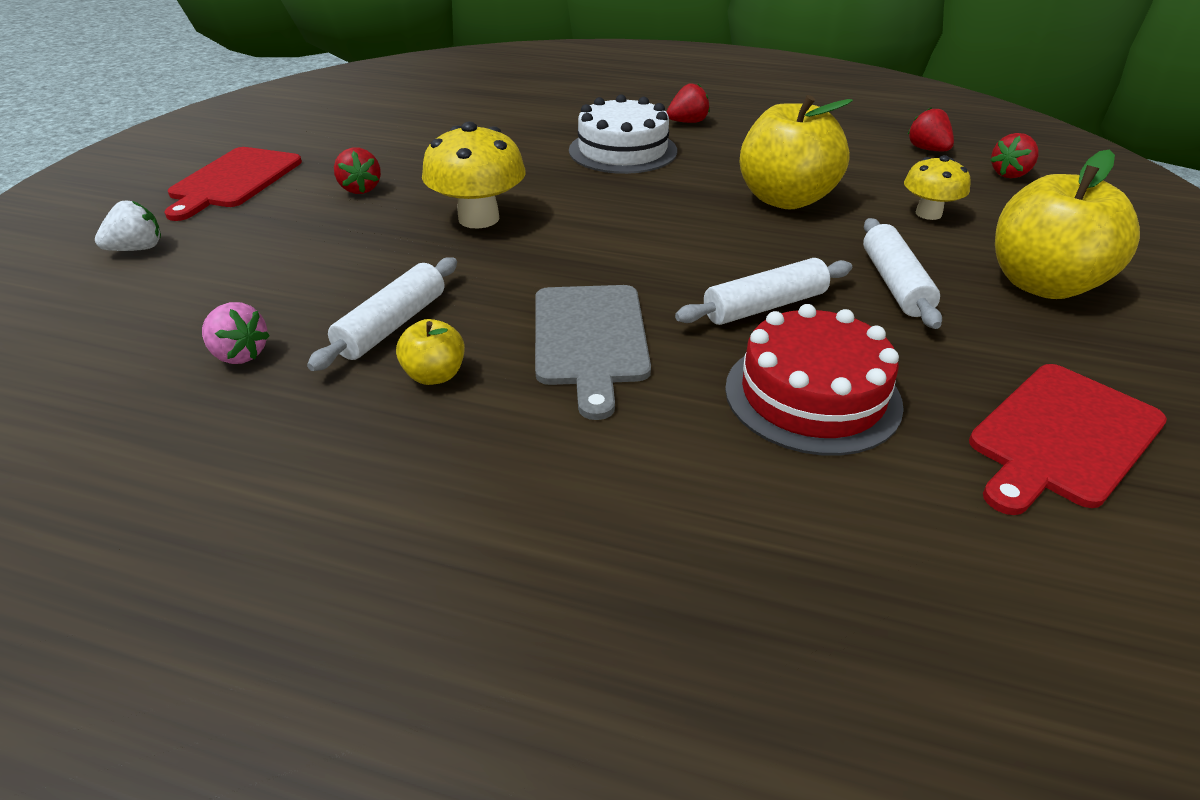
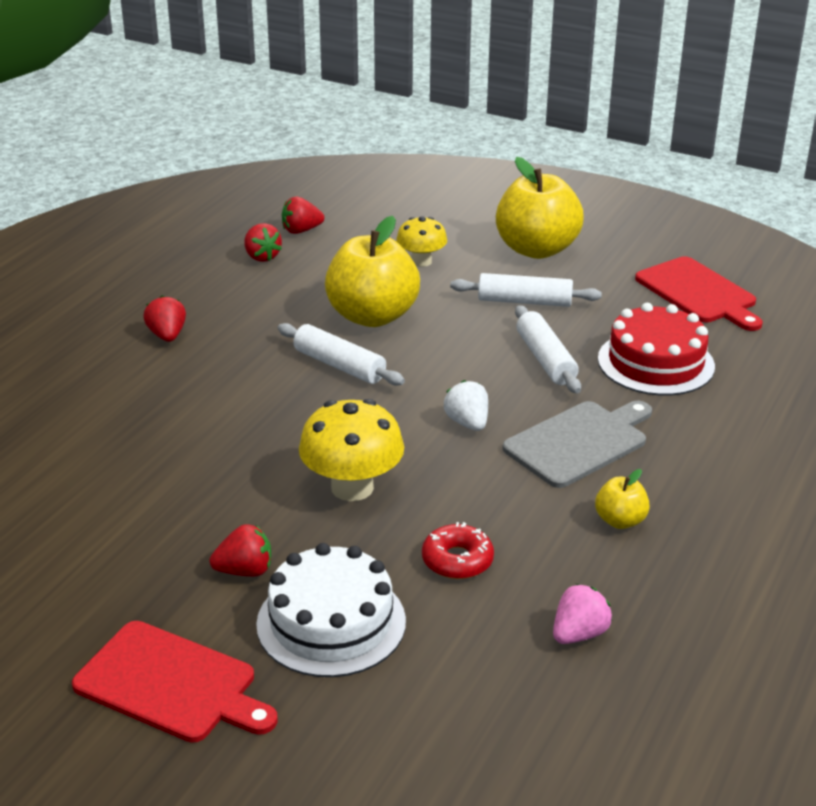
camera: 80 degrees left, 5 degrees down
white strawberry [95,200,161,251] -> white strawberry moved to [444,380,488,431]
white rolling pin [307,257,457,371] -> white rolling pin moved to [278,323,405,386]
grey cutting board [535,285,651,420] -> grey cutting board turned 45 degrees counterclockwise [502,401,652,488]
white cake [569,94,677,174] -> white cake moved to [256,543,406,677]
red strawberry [990,133,1039,178] -> red strawberry moved to [244,223,282,262]
none -> red donut [422,522,494,579]

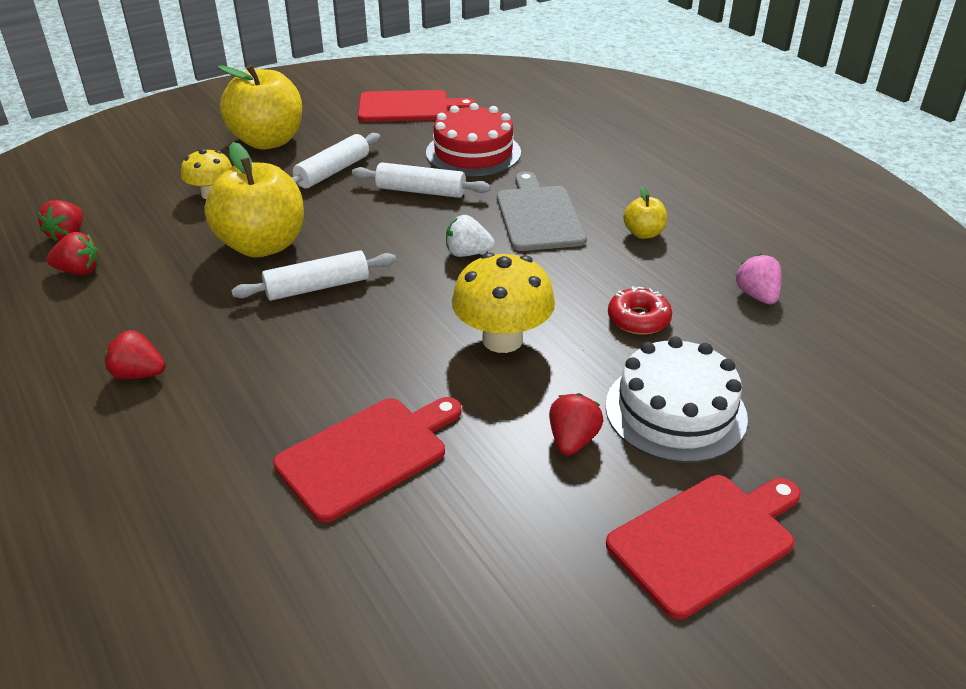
camera: 60 degrees left, 5 degrees up
none -> red cutting board [273,397,462,522]

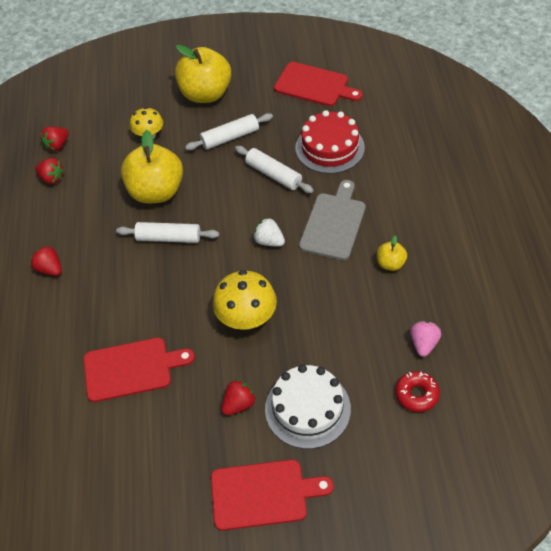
camera: 30 degrees right, 15 degrees up
red donut [608,286,672,335] -> red donut moved to [395,371,440,412]

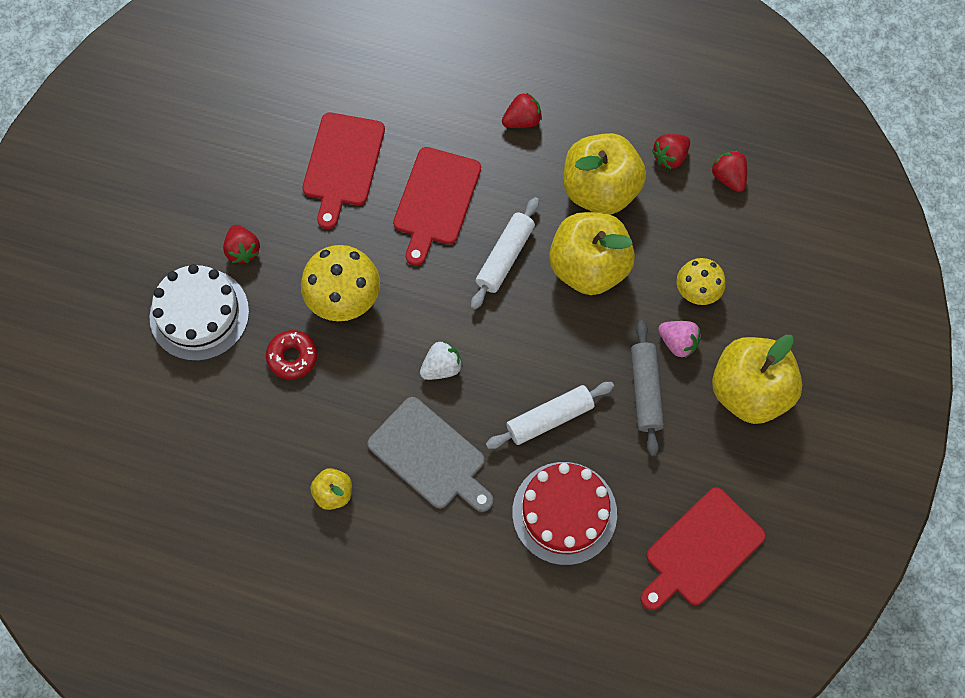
camera: 110 degrees right, 15 degrees up
white rolling pin [185,113,273,150] -> grey rolling pin [631,320,664,456]
red cutting board [211,460,333,531] -> red cutting board moved to [393,147,481,266]
red donut [395,371,440,412] -> red donut moved to [266,330,317,379]
pink strawberry [410,321,441,357] -> pink strawberry moved to [658,321,701,358]
none -> yellow apple [563,133,646,215]

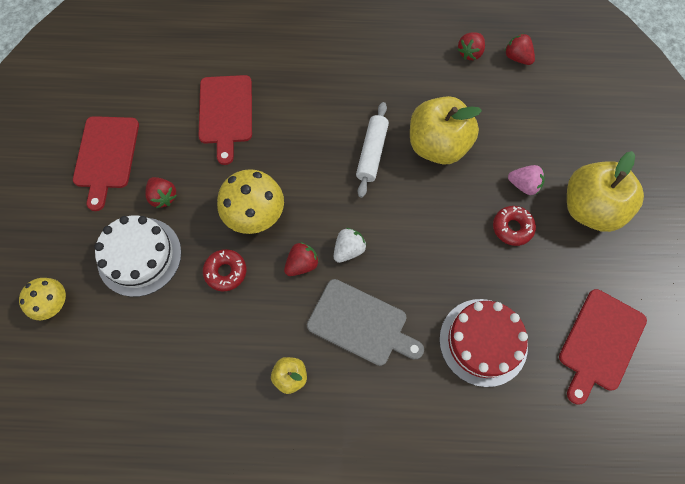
camera: 15 degrees left, 0 degrees up
red cutting board [393,147,481,266] -> red cutting board moved to [73,116,139,211]
white rolling pin [486,382,614,449] -> none
red strawberry [502,92,542,128] -> red strawberry moved to [284,242,319,276]
yellow apple [563,133,646,215] -> none
grey rolling pin [631,320,664,456] -> red donut [493,206,536,246]
yellow mushroom [677,258,726,305] -> yellow mushroom moved to [19,278,66,320]

